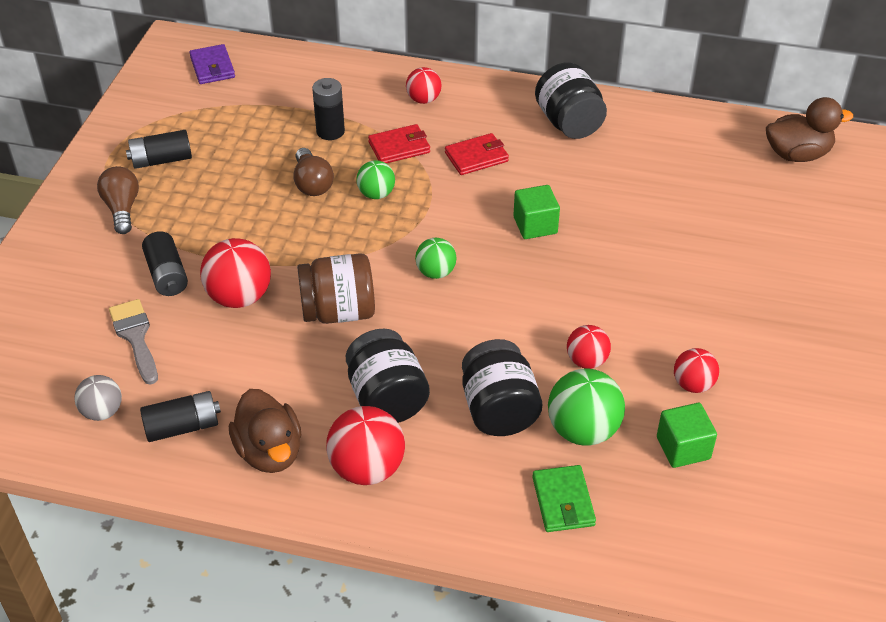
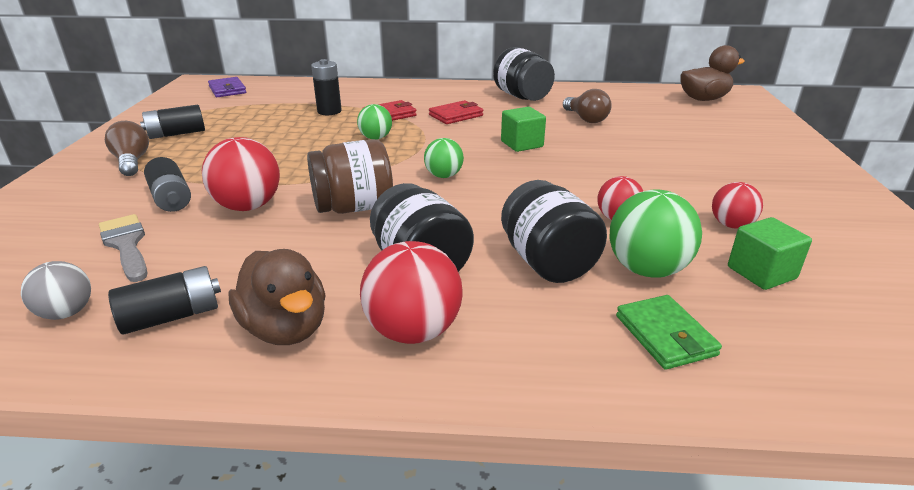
camera: 10 degrees left, 15 degrees down
brown light bulb [294,148,334,196] -> brown light bulb moved to [563,89,612,123]
red ball [406,67,442,104] -> none

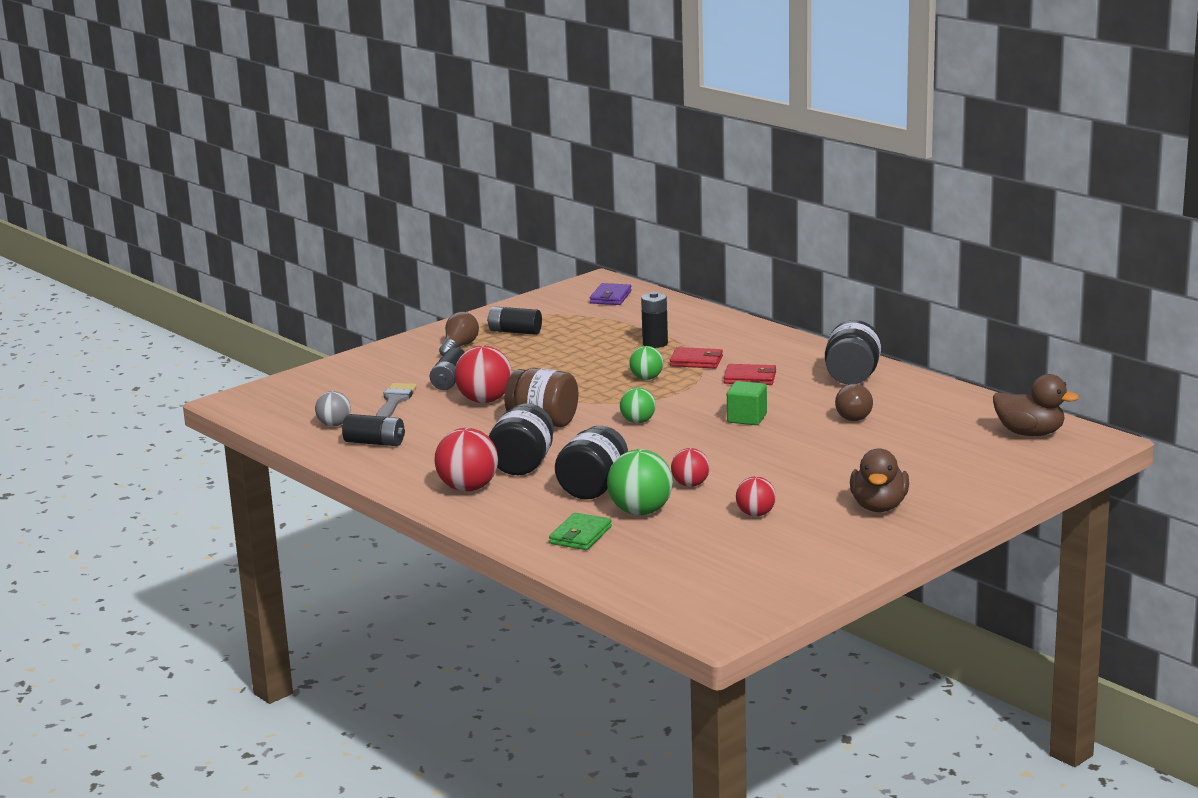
camera: 45 degrees right, 10 degrees down
brown duck [228,249,326,345] -> brown duck moved to [850,448,909,512]
green cube [728,217,812,290] -> none

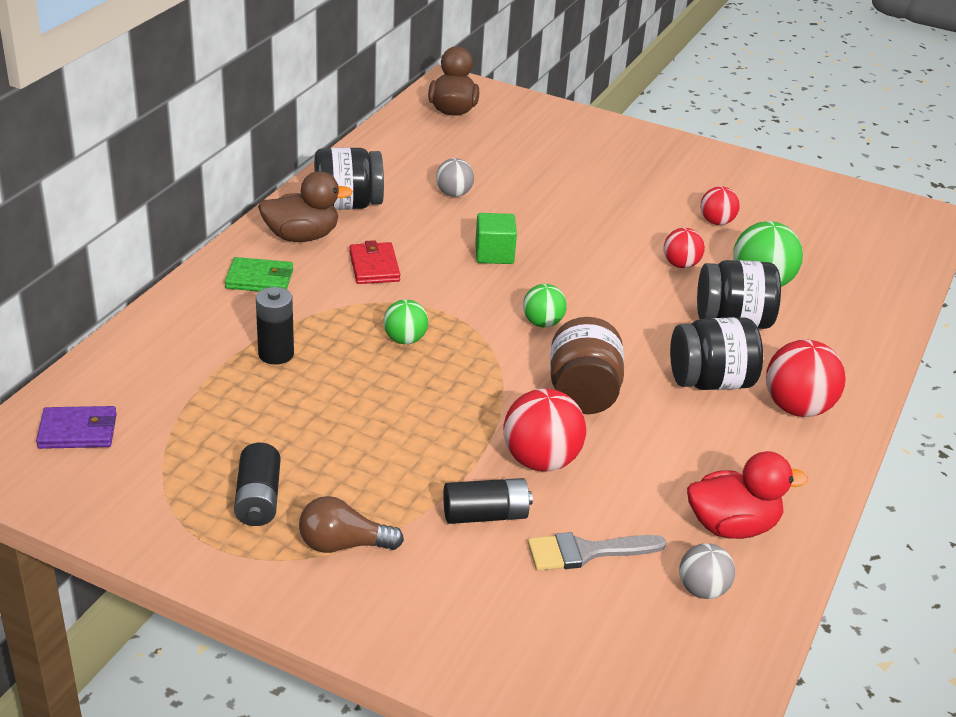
camera: 115 degrees left, 15 degrees up
black battery [342,414,405,446] -> red duck [687,451,808,539]
green wallet [549,513,612,550] -> green wallet moved to [225,257,293,291]
red wallet [670,347,723,368] -> none
brown light bulb [835,384,873,421] -> grey ball [436,158,474,197]
brown duck [850,448,909,512] -> brown duck moved to [258,171,353,242]

